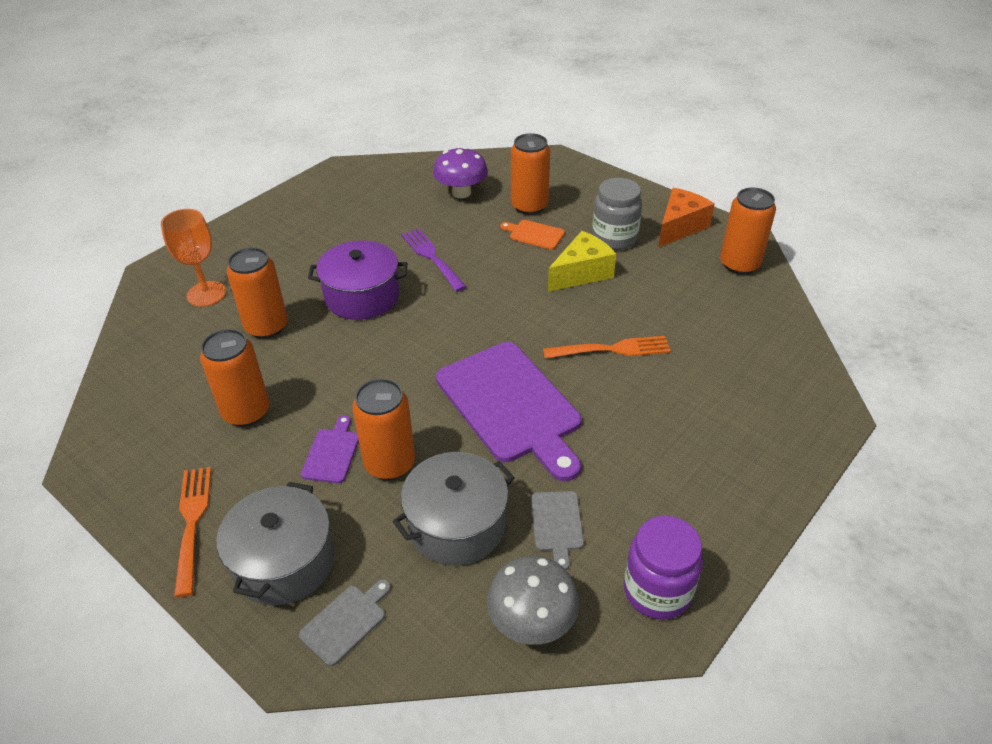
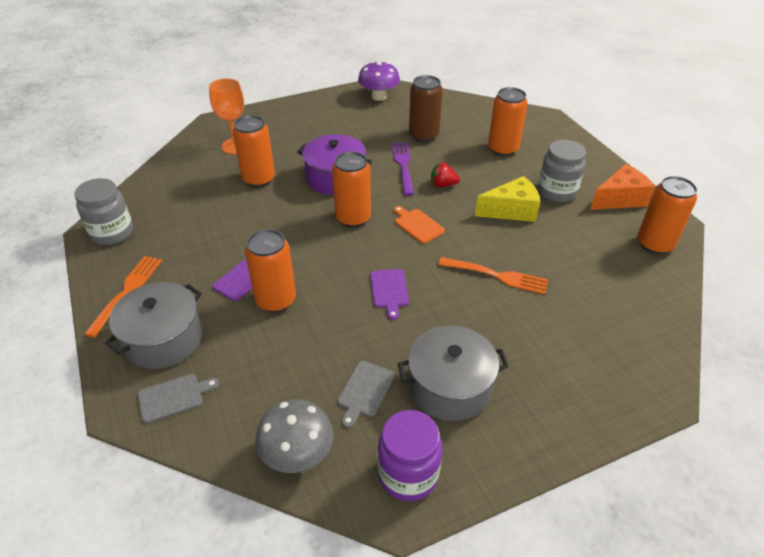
camera: 25 degrees right, 0 degrees up
orange can [200,329,270,426] -> orange can moved to [332,152,371,227]
grey pot [392,452,515,566] -> grey pot moved to [397,326,509,421]
purple mushroom [433,147,488,198] -> purple mushroom moved to [358,61,400,101]
purple cutting board [436,342,581,481] -> purple cutting board [370,269,409,320], size x0.43
orange cutting board [500,220,565,250] -> orange cutting board moved to [394,206,445,244]
none -> grey jar [74,178,133,245]
none -> brown can [409,75,443,143]
none -> red strawberry [431,163,460,187]

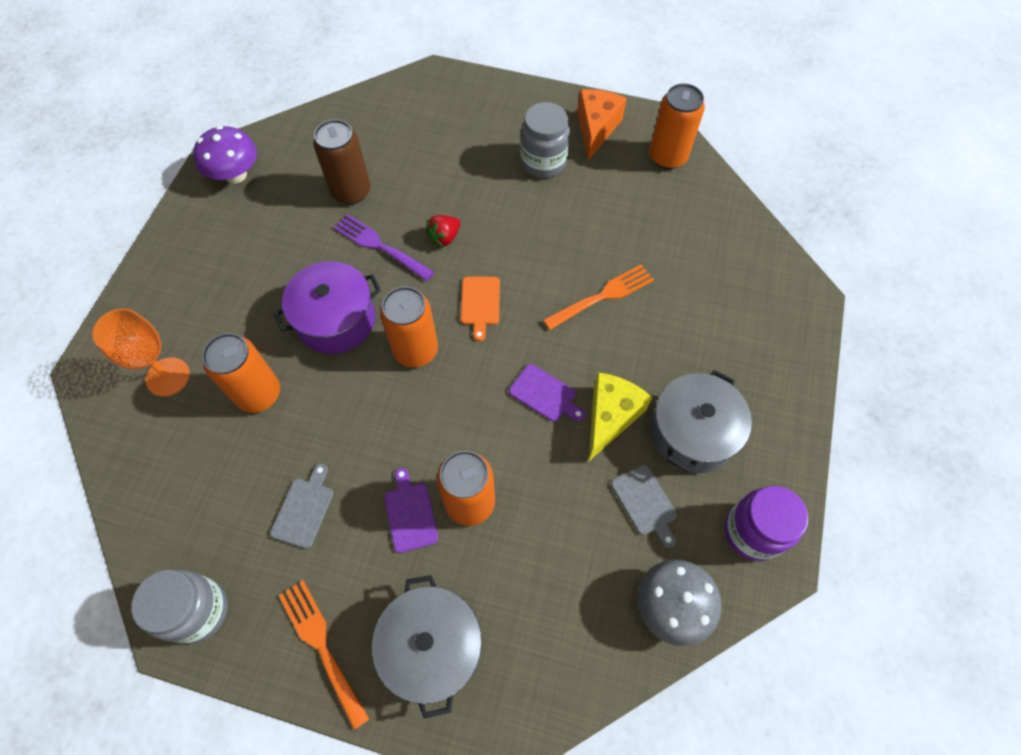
camera: 50 degrees left, 20 degrees up
grey cutting board [138,374,219,423] -> grey cutting board moved to [270,464,334,549]
orange cutting board [394,206,445,244] -> orange cutting board turned 90 degrees counterclockwise [461,276,500,341]
yellow cheese [475,176,540,222] -> yellow cheese moved to [589,372,652,461]
orange can [488,87,528,156] -> none

